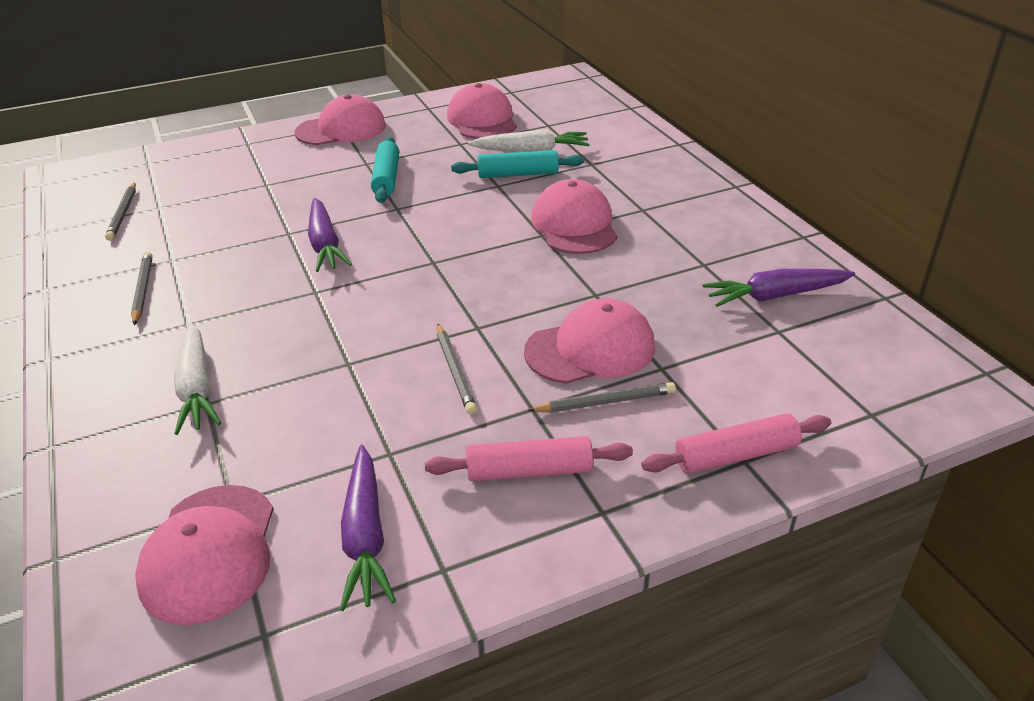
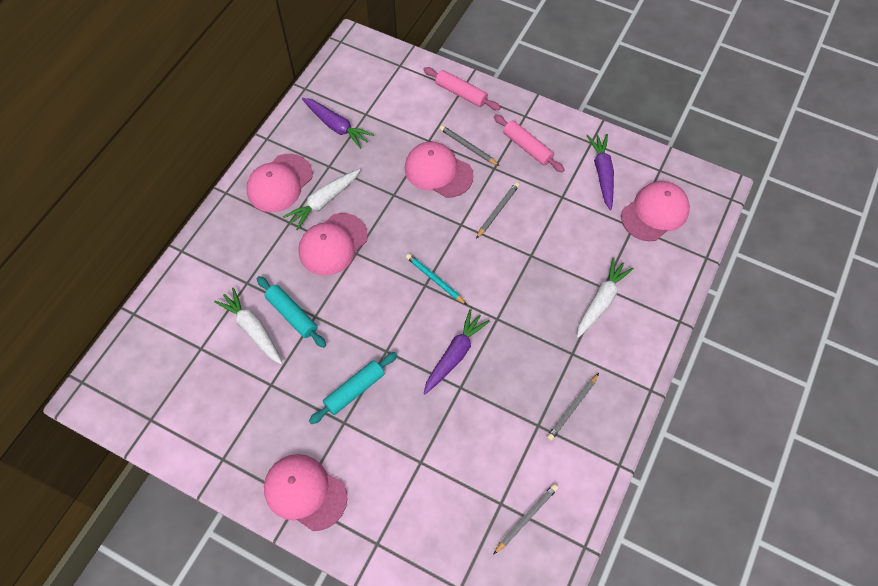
camera: 130 degrees left, 25 degrees up
purple carrot [340,445,396,611] -> purple carrot turned 45 degrees counterclockwise [587,134,614,210]
pink cap [447,83,517,139] -> pink cap moved to [246,154,313,212]
none -> white carrot [283,169,360,230]
none -> turquoise pencil [406,254,467,305]

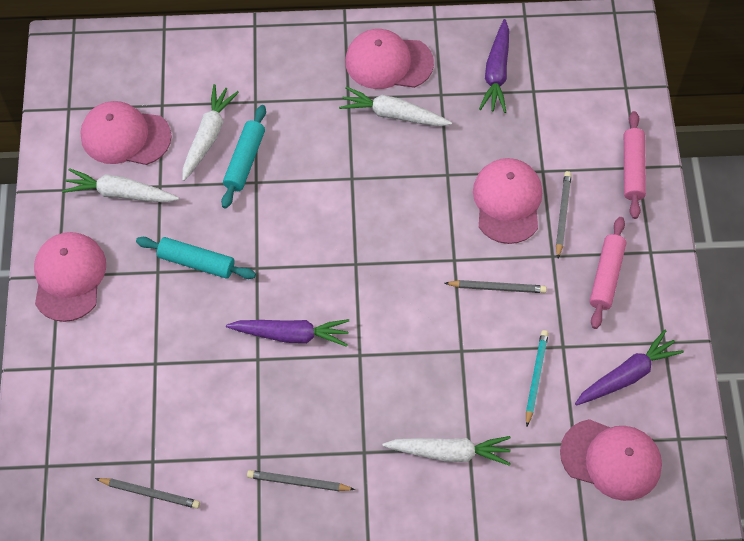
camera: 60 degrees right, 0 degrees up
pink cap [299,213,368,275] -> pink cap moved to [80,101,172,165]
turquoise pencil [406,254,467,305] -> turquoise pencil moved to [526,330,549,426]
none -> white carrot [62,168,179,203]

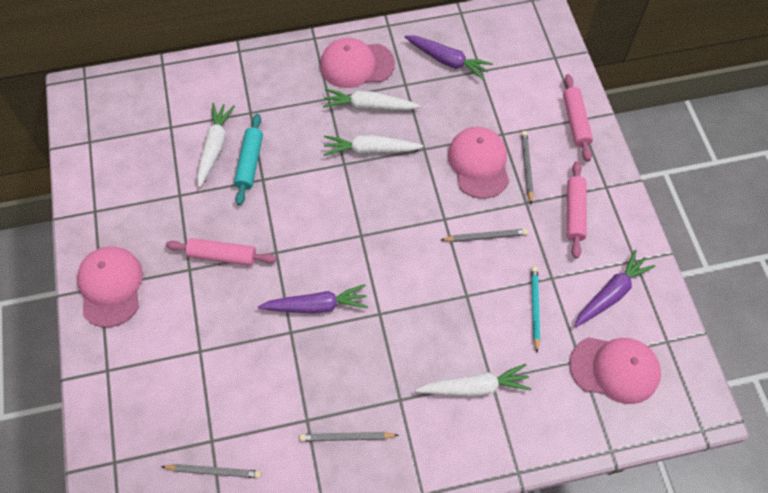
camera: 10 degrees left, 0 degrees up
white carrot [62,168,179,203] -> white carrot moved to [323,135,423,156]
pink cap [80,101,172,165] -> none
turquoise rolling pin [136,237,256,279] -> pink rolling pin [166,238,277,266]
purple carrot [479,19,509,113] -> purple carrot turned 60 degrees counterclockwise [405,35,493,80]

